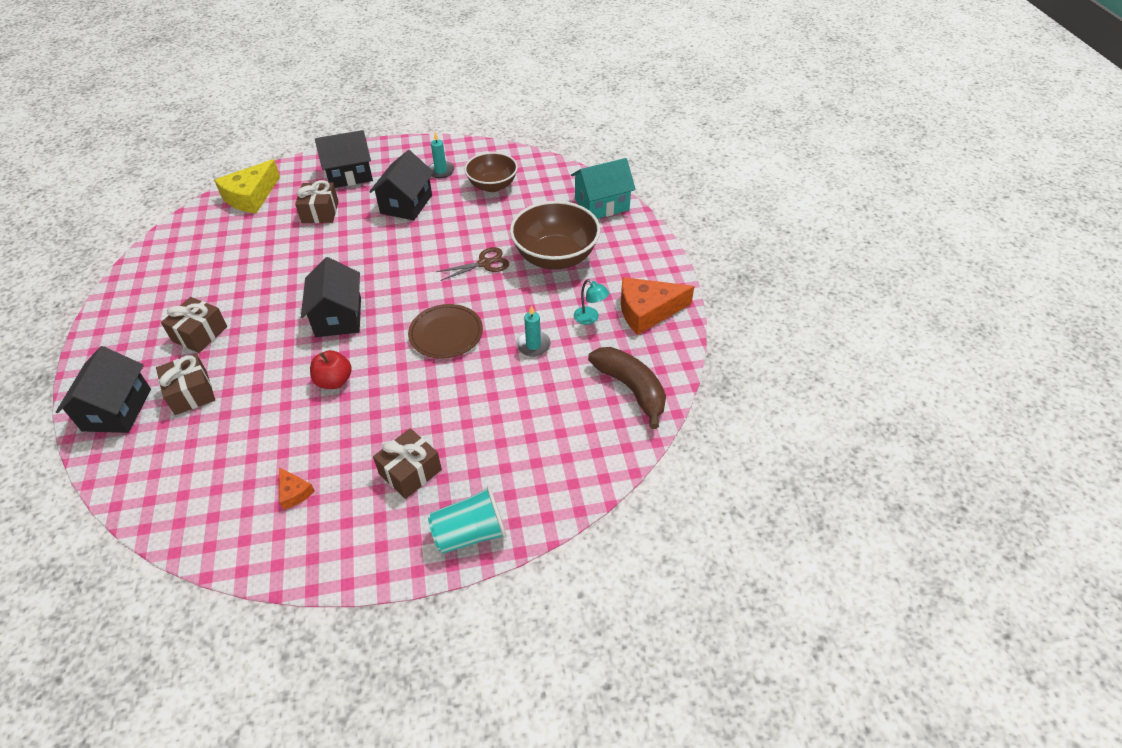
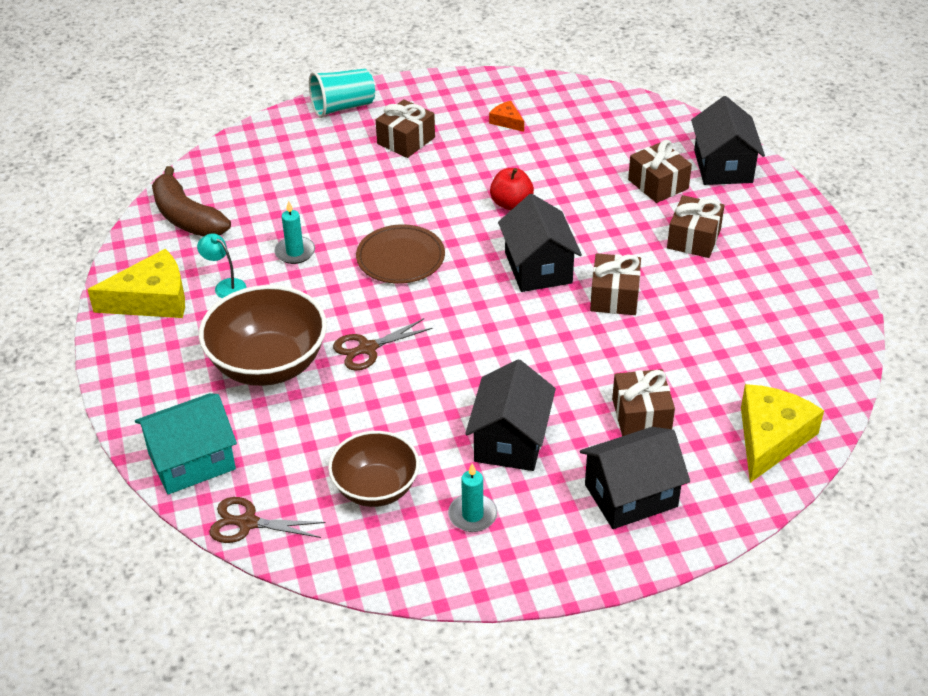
camera: 175 degrees right, 5 degrees down
orange cheese [621,277,695,335] -> yellow cheese [87,249,185,318]
none -> brown scissors [209,497,325,543]
none -> brown gift [590,253,641,315]

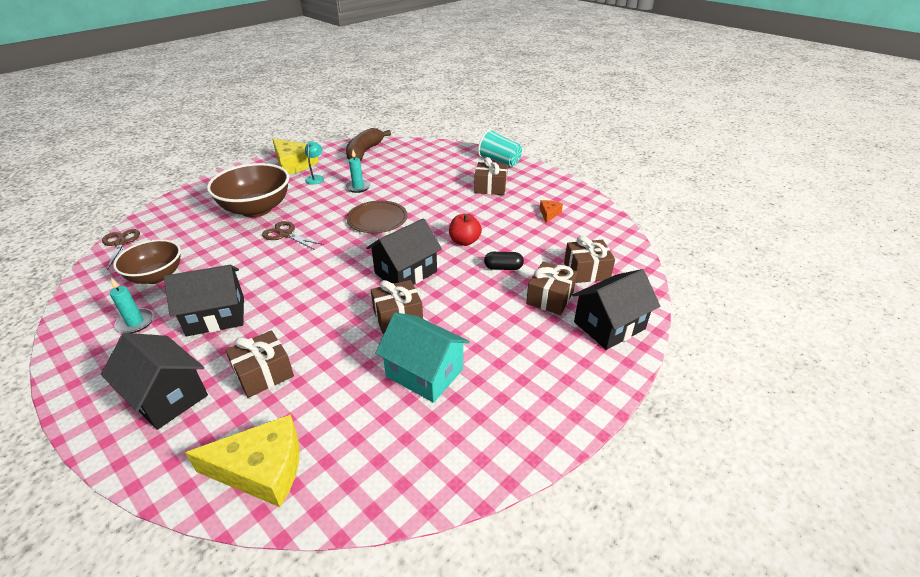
camera: 60 degrees right, 5 degrees down
turquoise house [135,393,237,494] -> turquoise house moved to [375,312,470,403]
brown gift [667,195,724,258] -> brown gift moved to [564,236,615,283]
none -> black capsule [484,252,524,270]

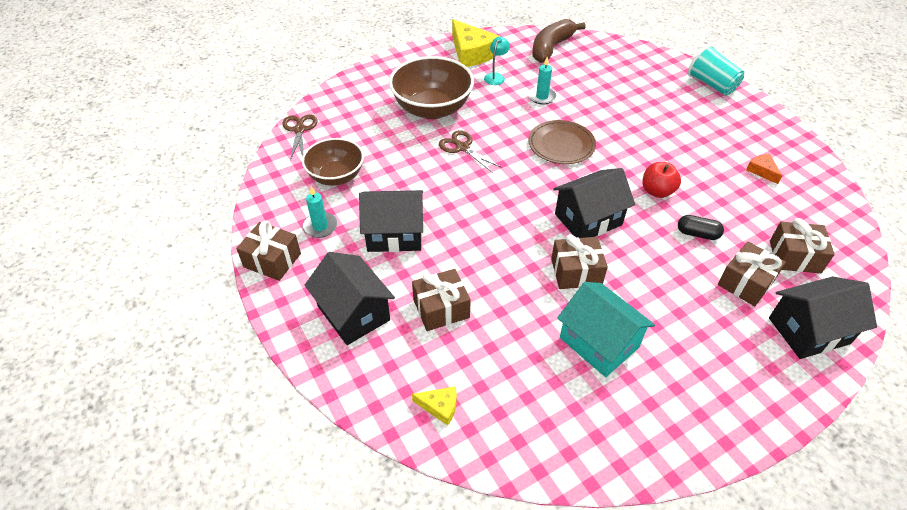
camera: 15 degrees right, 10 degrees up
yellow cheese [185,414,299,507] -> yellow cheese [412,386,457,426], size x0.48
brown gift [474,157,508,195] -> brown gift moved to [236,221,301,281]
orange cheese [540,200,563,223] -> orange cheese turned 60 degrees counterclockwise [746,154,782,184]

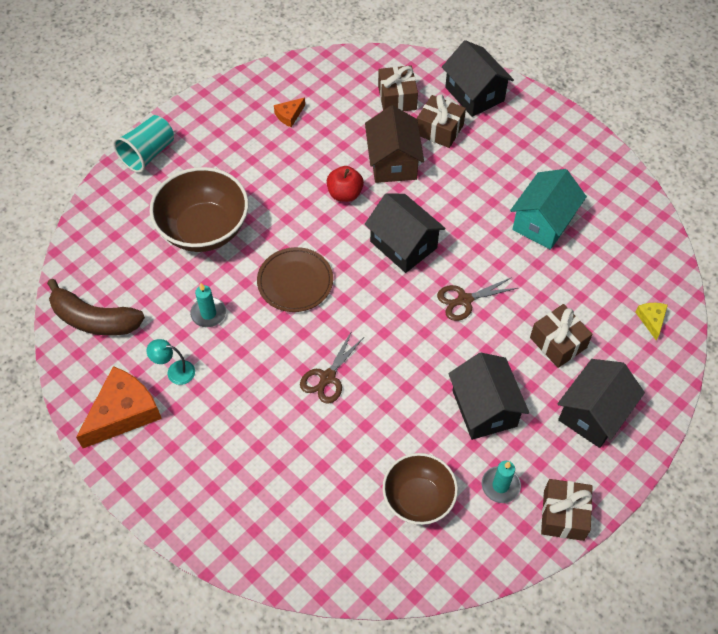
camera: 105 degrees left, 10 degrees up
brown scissors [282,114,318,160] -> brown scissors moved to [437,277,518,321]
brown bowl [389,56,474,119] -> brown bowl moved to [150,167,249,252]
yellow cheese [452,19,500,67] -> orange cheese [76,366,162,448]
brown gift [551,234,608,289] -> none
black capsule [678,215,724,240] -> brown house [365,105,424,183]

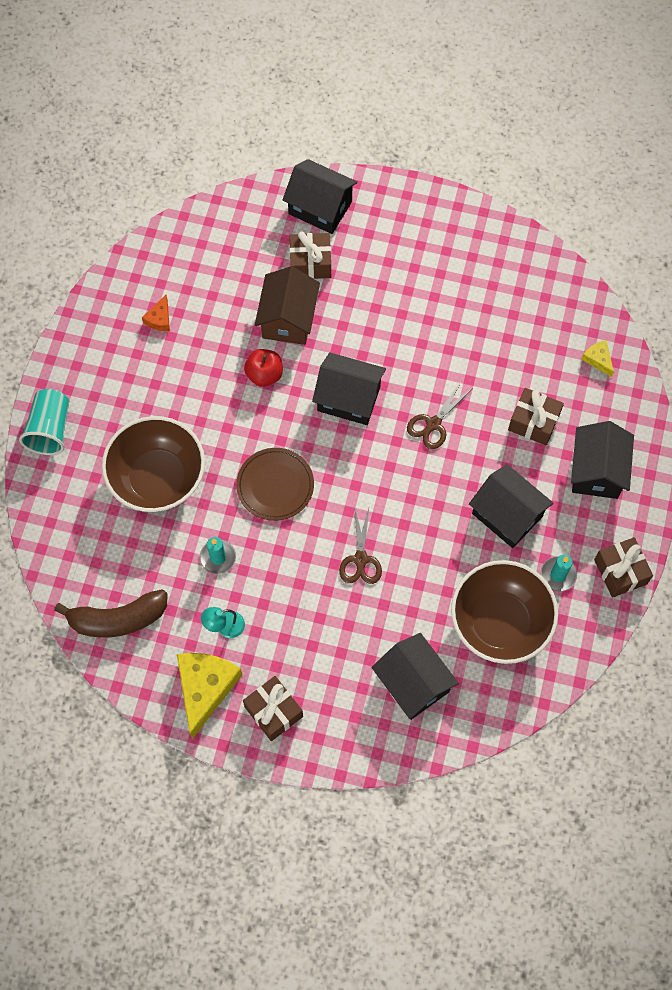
camera: 30 degrees left, 10 degrees up
orange cheese [76,366,162,448] -> yellow cheese [177,653,242,739]
brown house [365,105,424,183] -> brown house turned 45 degrees clockwise [255,266,320,345]
brown gift [378,65,418,111] -> brown gift moved to [243,676,303,741]
brown bowl [382,453,458,525] -> brown bowl [451,560,558,664], size x1.52
turquoise house [510,169,587,250] -> none
none -> black house [371,633,459,720]

